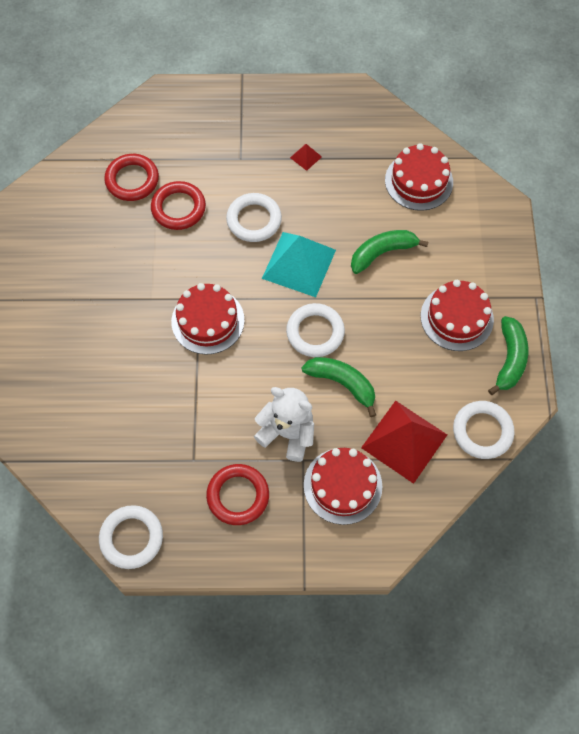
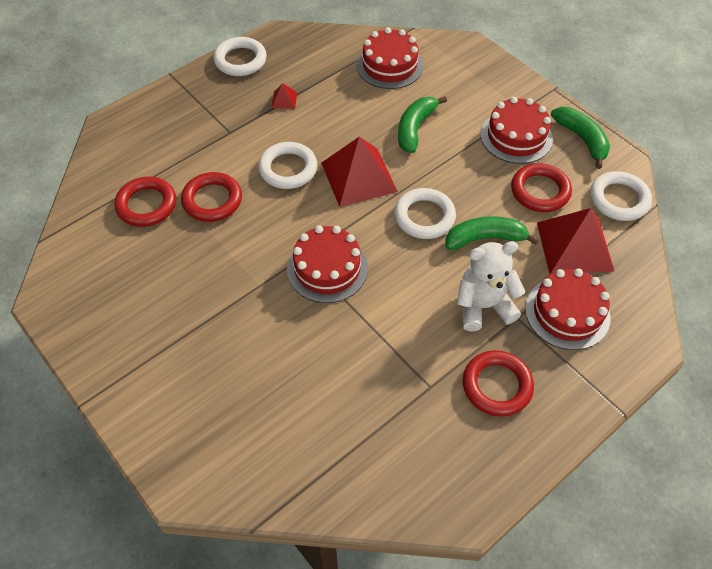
camera: 40 degrees left, 10 degrees down
white ring [99,505,163,569] -> white ring moved to [214,37,267,76]
turquoise pyramid [262,232,336,297] -> red pyramid [321,137,398,207]
none -> red ring [511,163,572,212]

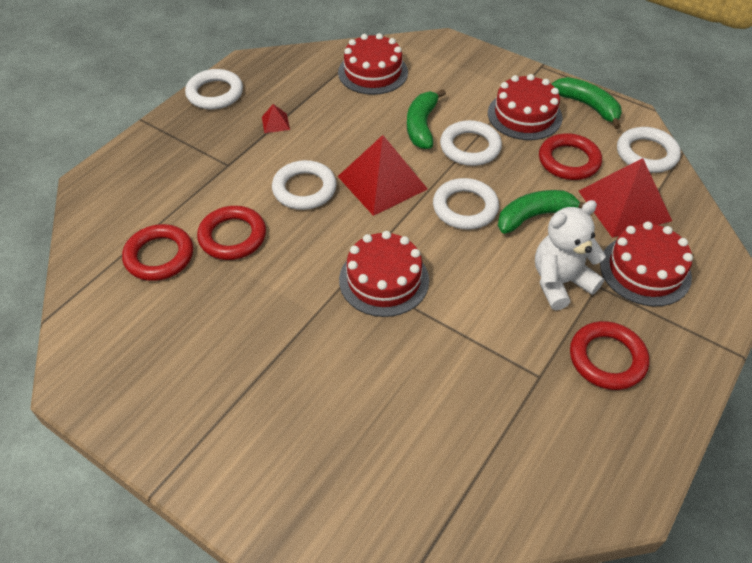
camera: 15 degrees left, 5 degrees down
none -> white ring [440,120,502,166]

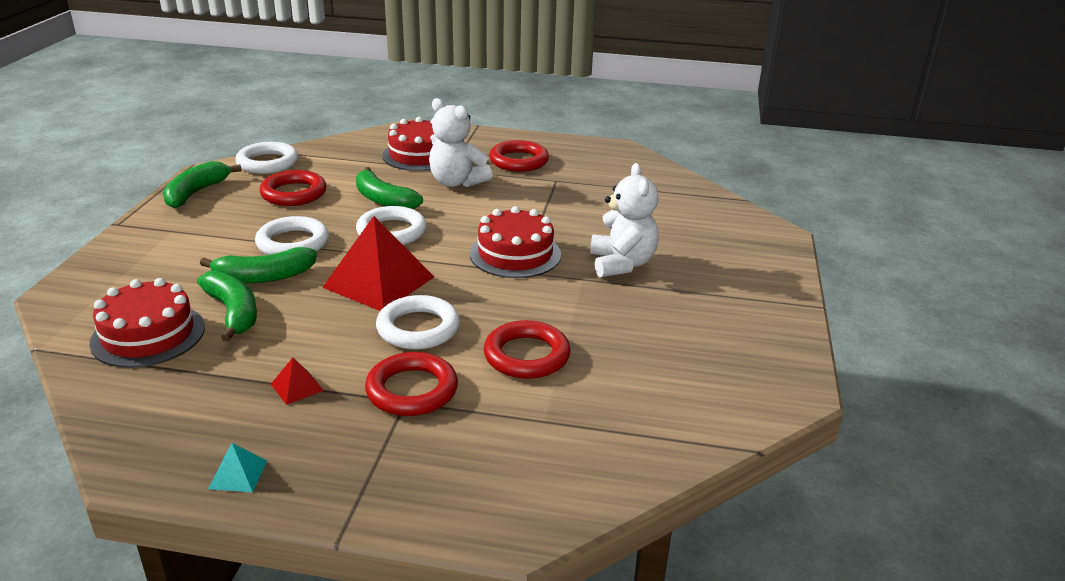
camera: 115 degrees left, 20 degrees down
red ring [122,224,193,281] -> red ring moved to [365,352,458,416]
white ring [185,69,243,110] -> turquoise pyramid [208,443,267,492]
red cake [488,74,562,140] -> none
red pyramid [579,158,672,238] -> none
none -> green banana [197,270,257,342]
none -> white teddy bear [590,163,659,277]

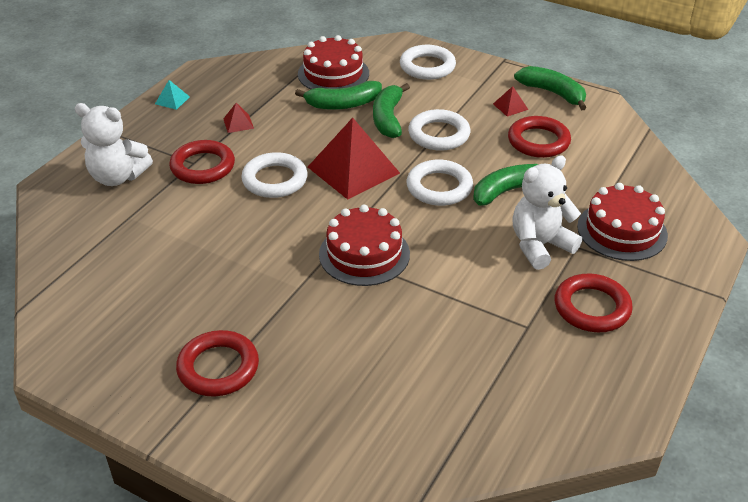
camera: 110 degrees right, 10 degrees up
white ring [235,142,298,174] -> white ring moved to [400,45,456,80]
red ring [484,320,571,379] -> red ring moved to [176,330,259,396]
white teddy bear [590,163,659,277] -> white teddy bear moved to [75,103,153,186]
none -> red pyramid [493,86,528,117]

